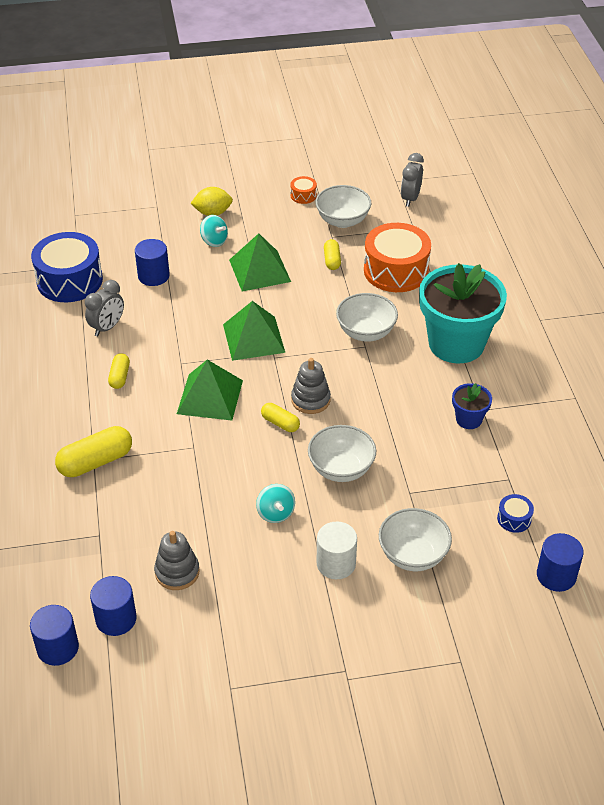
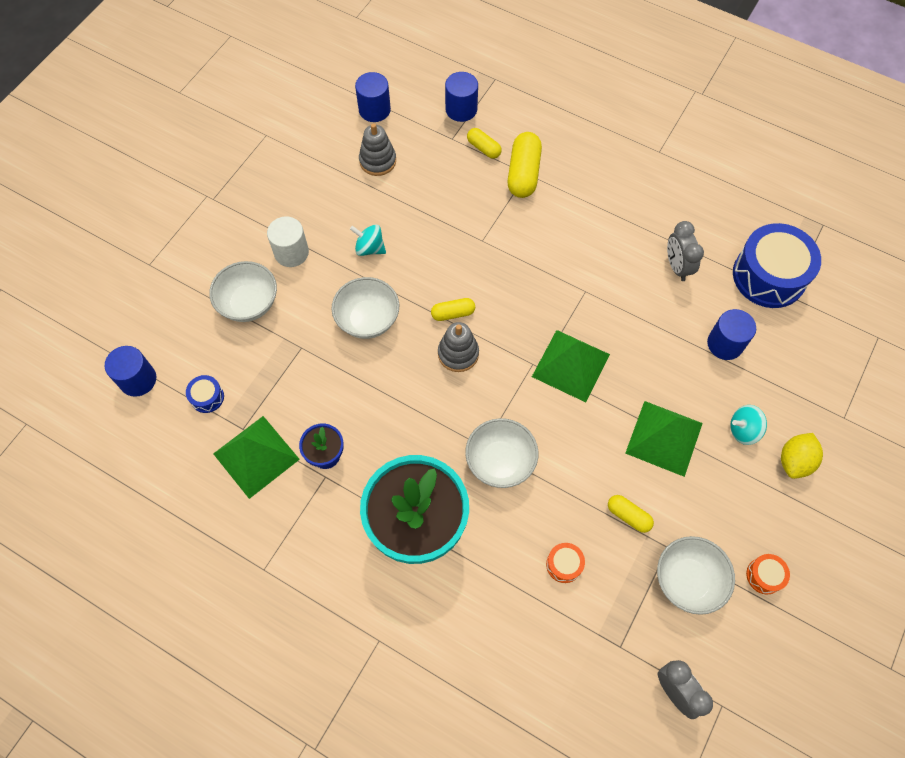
camera: 130 degrees right, 20 degrees up
blue cylinder [30,605,79,666] -> blue cylinder moved to [445,72,478,122]
yellow capsule [108,353,130,389] -> yellow capsule moved to [467,128,502,159]
green pyramid [177,360,243,421] -> green pyramid moved to [213,416,300,499]
orange drum [364,223,431,292] -> orange drum [546,543,585,583], size x0.43

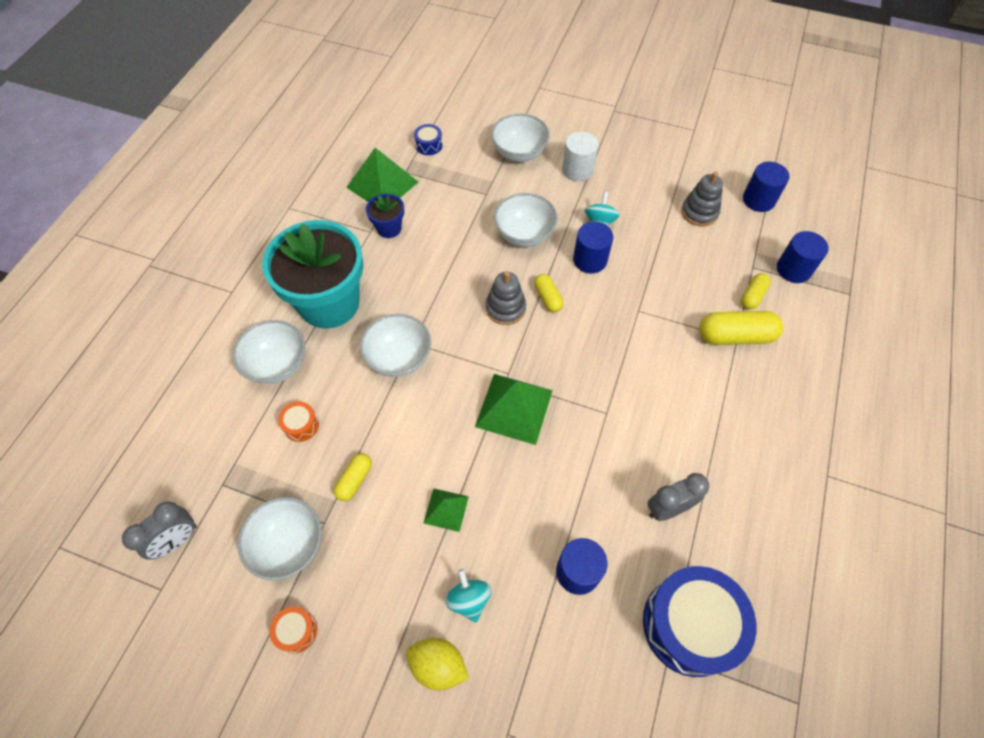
camera: 80 degrees right, 5 degrees down
blue cylinder [105,346,156,397] -> blue cylinder moved to [573,222,613,273]
green pyramid [625,401,703,477] -> green pyramid [423,488,469,532], size x0.55
none -> white bowl [232,320,305,384]

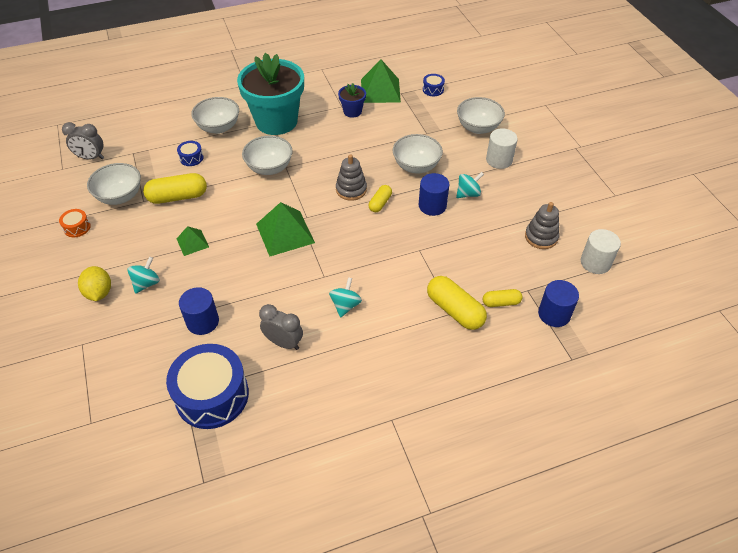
camera: 50 degrees right, 10 degrees down
orange drum [278,402,319,442] -> blue drum [177,141,204,166]
yellow capsule [334,453,372,501] -> yellow capsule [143,173,207,204], size x1.75
blue cylinder [743,161,789,212] -> white cylinder [581,229,621,274]
none -> turquoise spinning top [329,277,362,318]

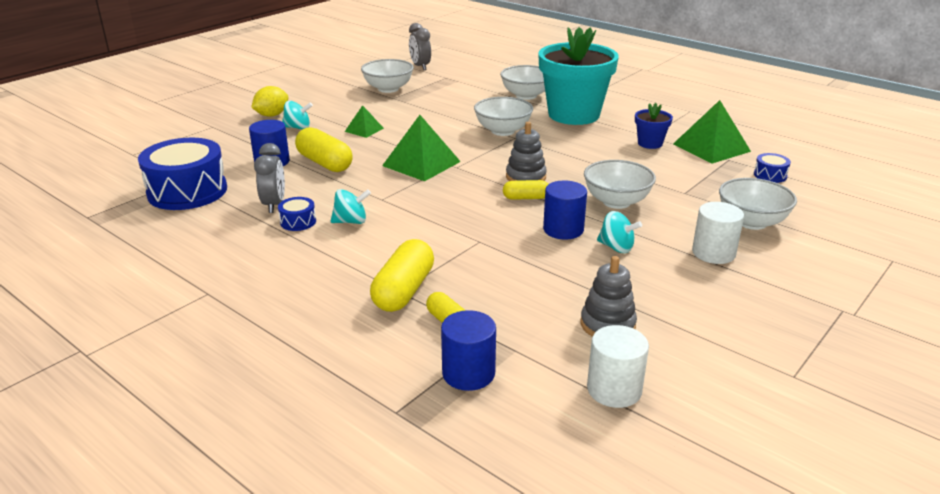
camera: 60 degrees right, 20 degrees down
orange drum [59,209,91,237] -> none
yellow capsule [143,173,207,204] -> yellow capsule moved to [295,127,353,172]
blue drum [177,141,204,166] -> blue drum moved to [278,197,316,231]

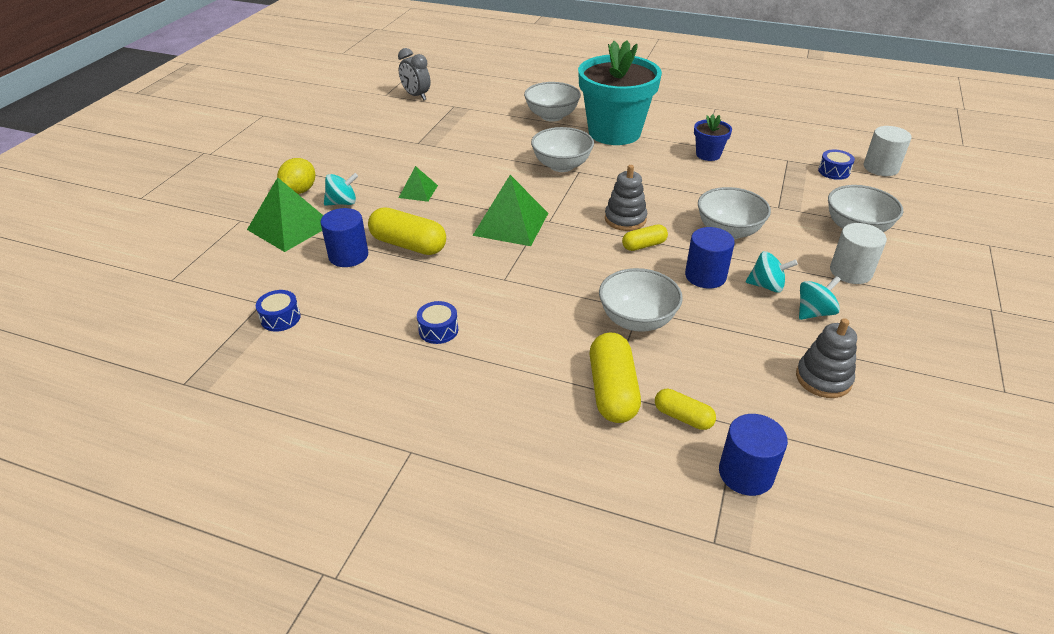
camera: 20 degrees left, 10 degrees up
blue drum [138,138,227,210] -> blue drum [256,290,301,332], size x0.43
grey clock [254,143,285,213] -> none
turquoise spinning top [331,189,371,224] -> turquoise spinning top moved to [799,276,841,320]
white bowl [361,59,414,93] -> white bowl moved to [599,268,683,332]
white cylinder [587,325,649,408] -> white cylinder moved to [864,126,912,176]
green pyramid [673,100,751,164] -> green pyramid moved to [247,177,323,252]

